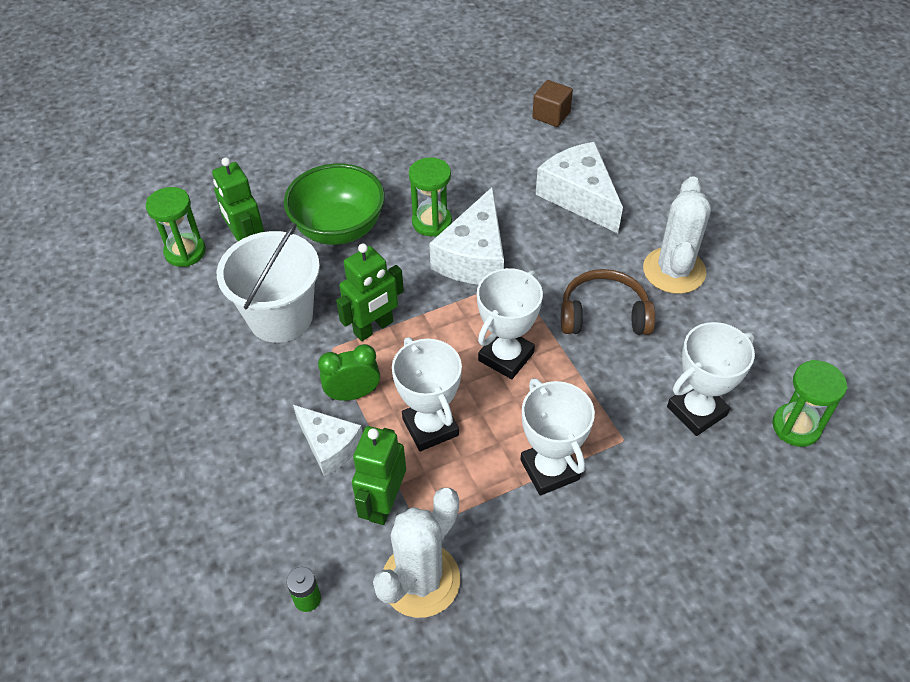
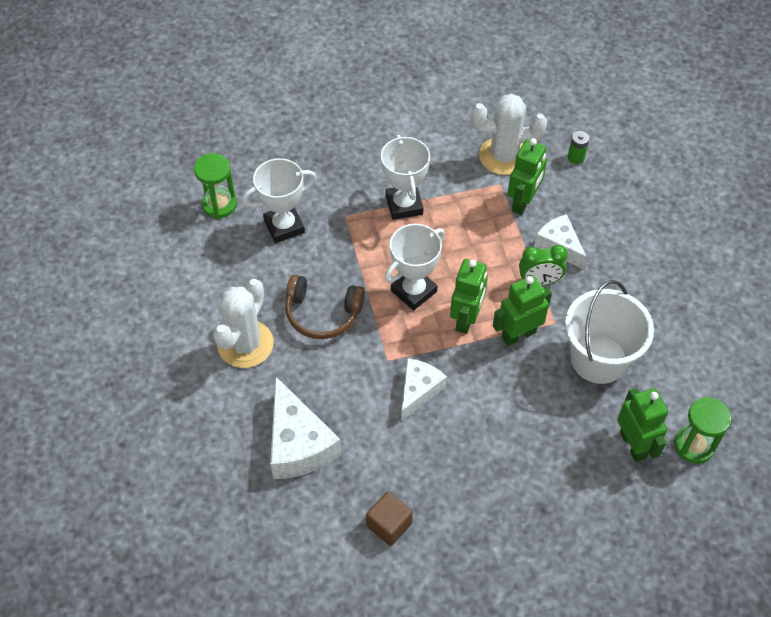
camera: 170 degrees left, 5 degrees up
green bowl [284,163,385,245] -> none
white cactus [373,488,460,618] -> white cactus turned 45 degrees clockwise [471,94,547,175]
white trophy [392,337,462,451] -> none
green hourglass [409,157,452,237] -> none
white cheese [429,187,504,285] -> white cheese [401,358,447,421], size x0.64
brown cube [532,80,573,127] -> brown cube moved to [366,491,413,546]
none -> green robot [450,259,488,334]

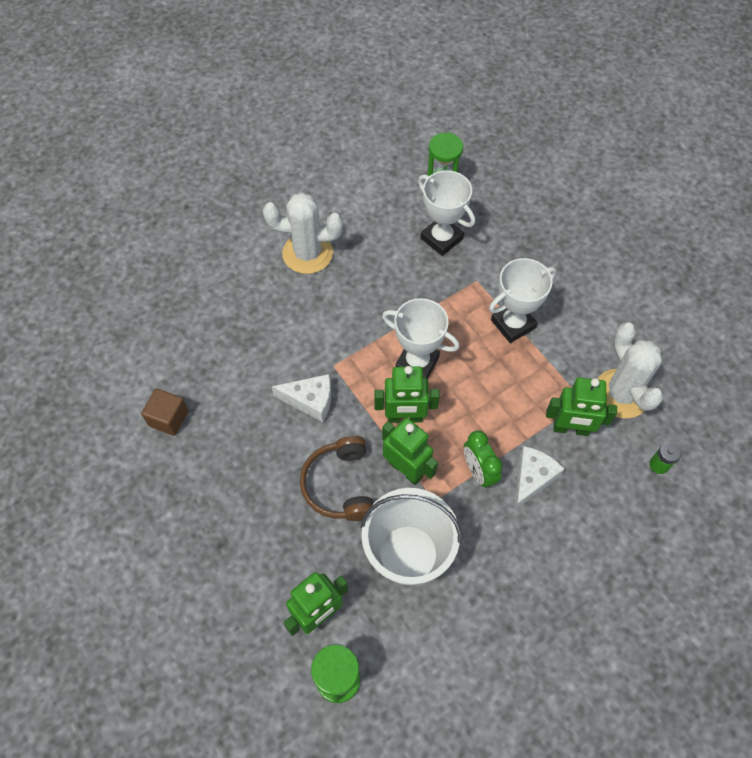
camera: 70 degrees right, 5 degrees up
white cheese [270,377,341,479] -> none
brown headphones [285,275,365,339] -> brown headphones moved to [300,436,374,521]

